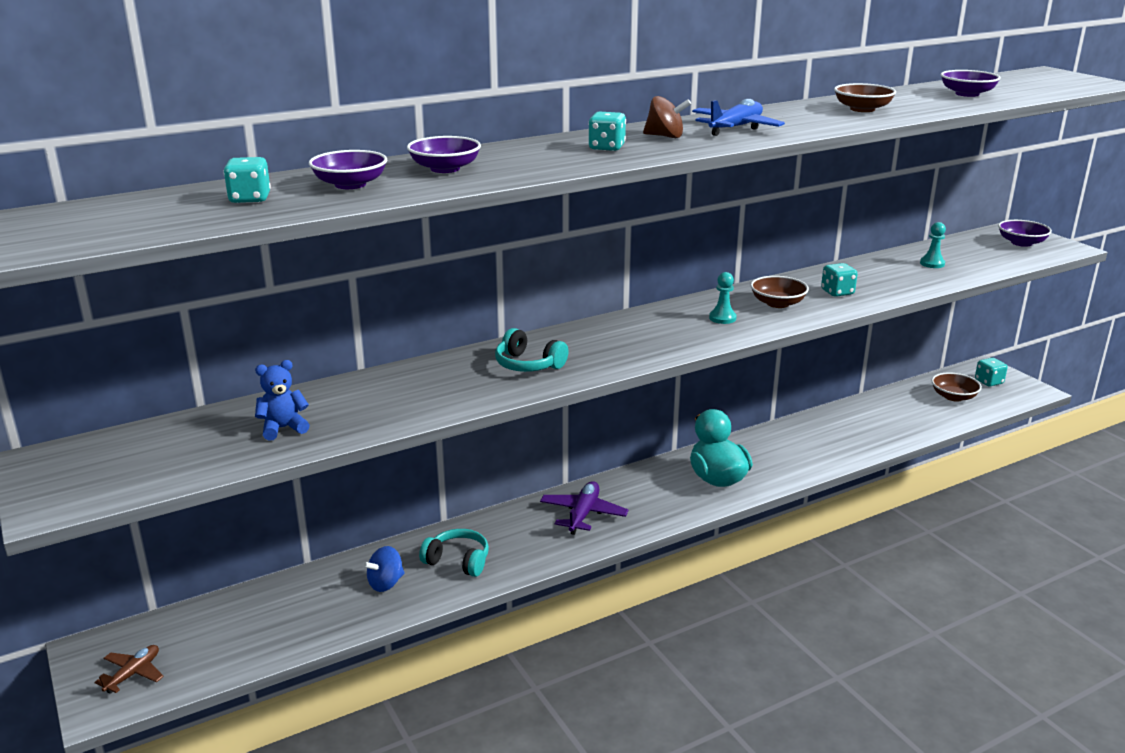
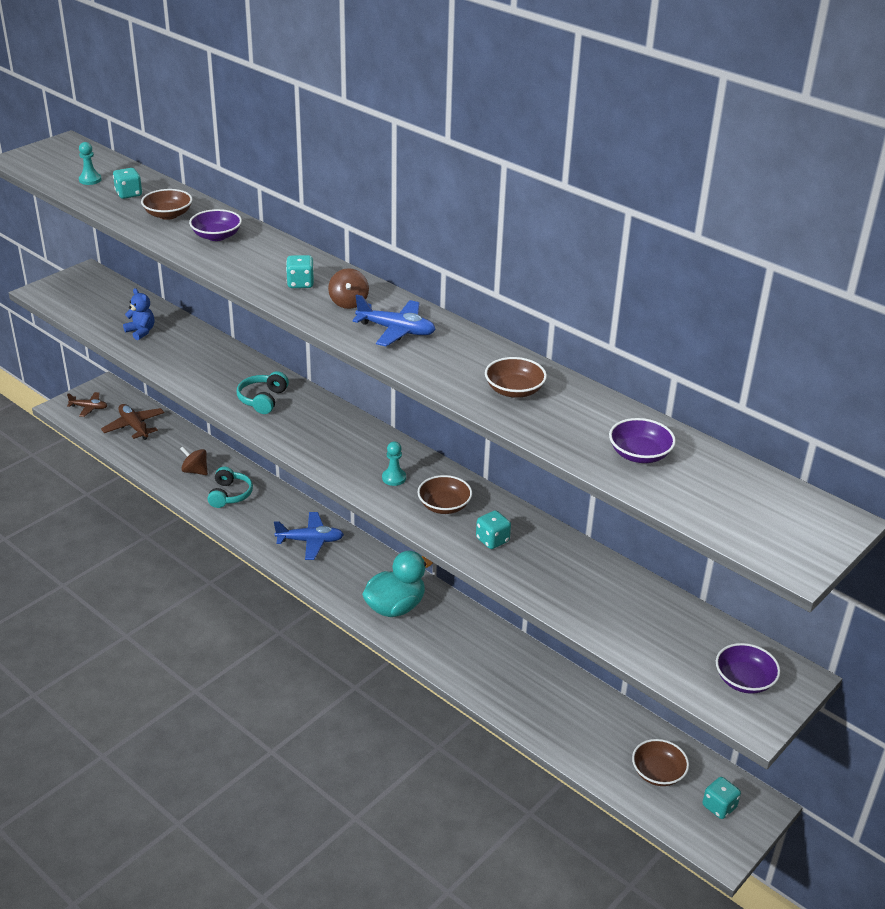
camera: 70 degrees right, 10 degrees up
purple bowl [309,150,387,189] -> brown bowl [141,189,193,220]
blue spinning top [363,546,405,592] -> brown spinning top [180,446,208,475]
purple plane [540,481,629,535] -> blue plane [274,512,344,560]
turquoise pawn [920,222,946,268] -> turquoise pawn moved to [79,142,102,185]
none -> brown plane [101,404,165,440]

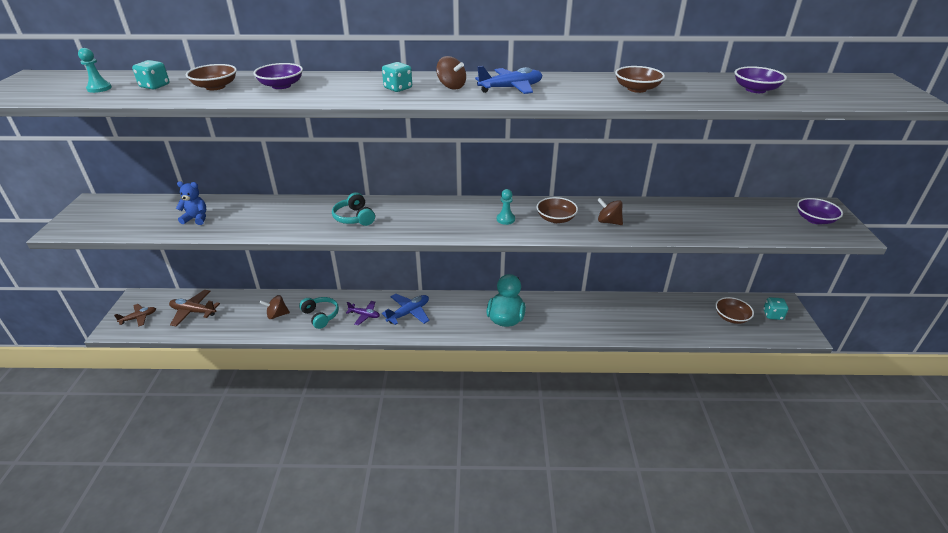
camera: 40 degrees left, 0 degrees up
turquoise dice [476,510,511,549] -> brown spinning top [597,198,623,225]
none -> purple plane [346,301,380,325]

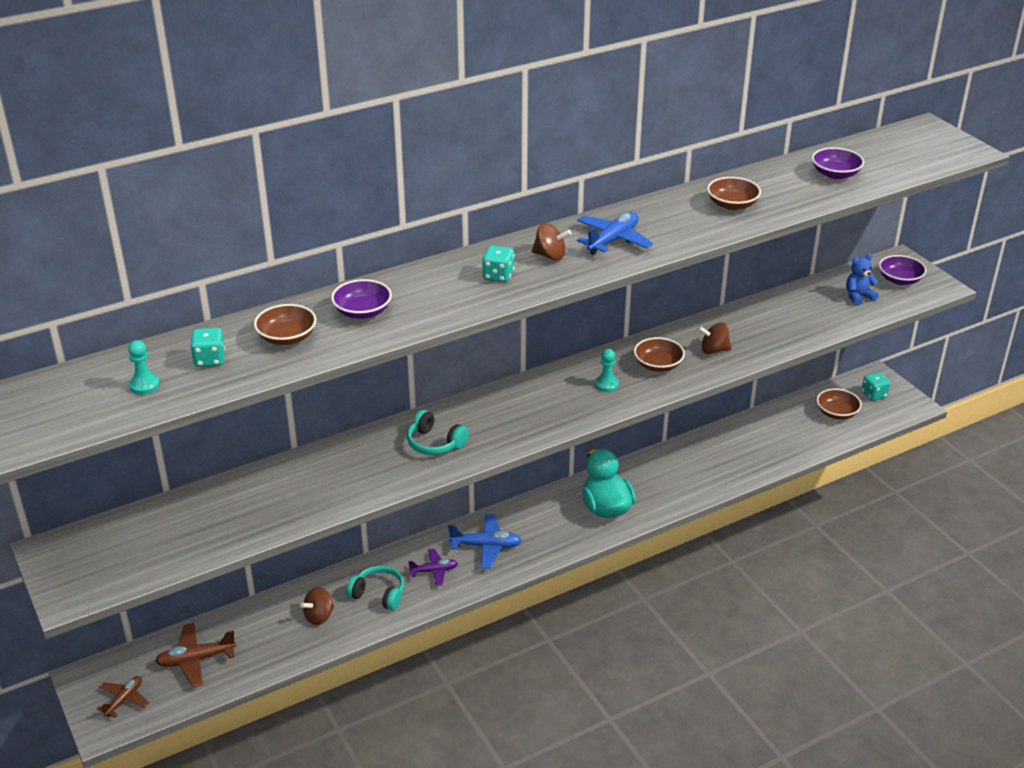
camera: 30 degrees left, 0 degrees up
blue teddy bear [176,181,206,225] -> blue teddy bear moved to [846,254,879,306]
blue plane [382,294,430,325] -> blue plane turned 75 degrees clockwise [448,514,522,569]

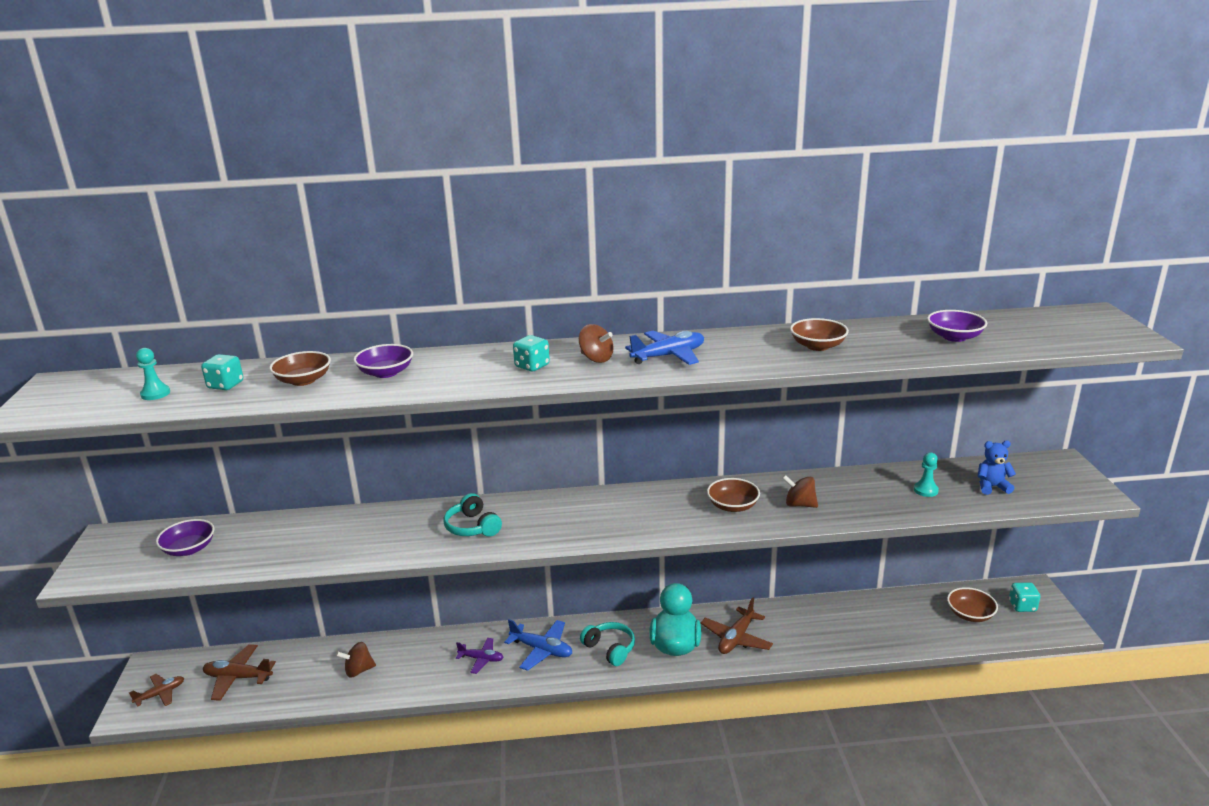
camera: 25 degrees right, 10 degrees down
turquoise headphones [346,566,404,610] -> turquoise headphones moved to [580,622,635,666]
turquoise pawn [595,349,619,392] -> turquoise pawn moved to [914,452,939,497]
purple bowl [879,255,926,285] -> purple bowl moved to [156,519,214,556]
none -> brown plane [701,598,773,654]

